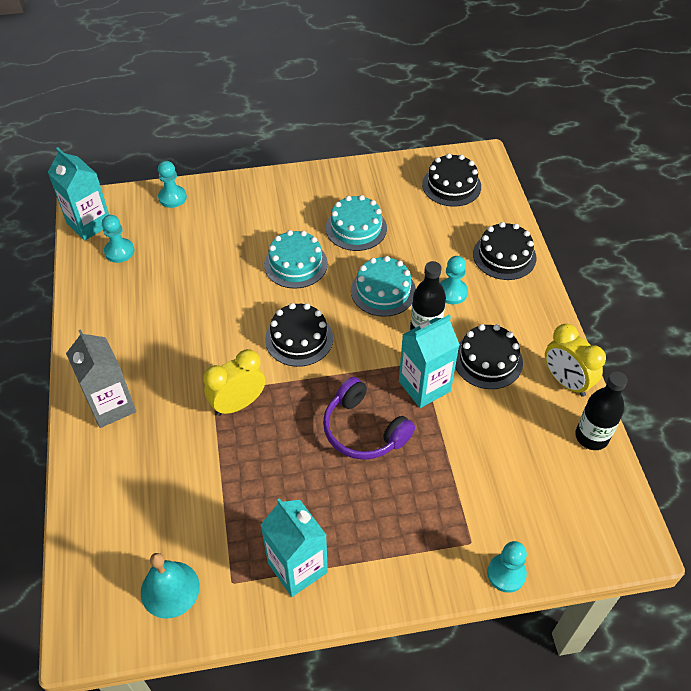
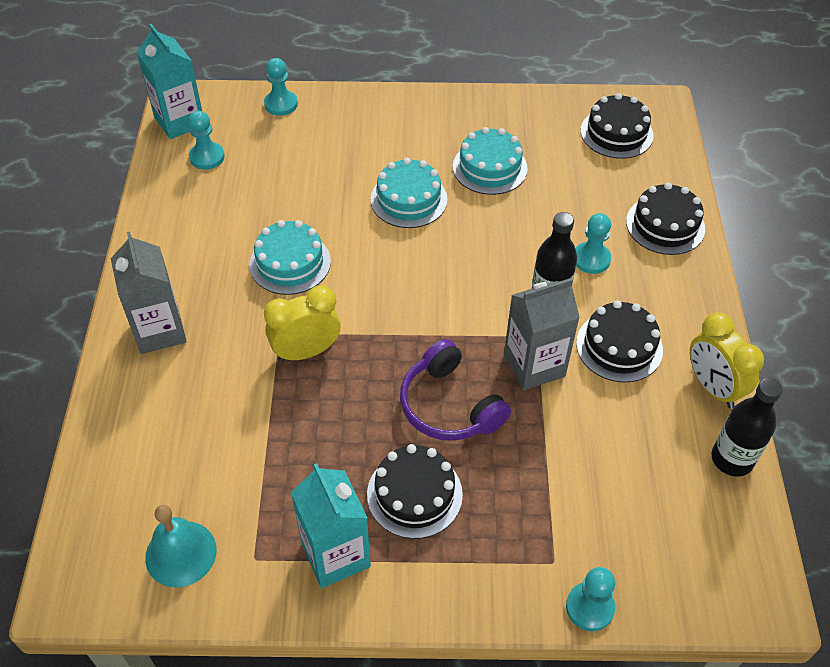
camera: 10 degrees right, 0 degrees up
black cake [265,303,333,367] -> black cake moved to [367,444,463,539]
turquoise cake [351,256,416,317] -> turquoise cake moved to [250,220,331,295]
turquoise carton [399,315,460,408] -> grey carton [504,278,580,390]

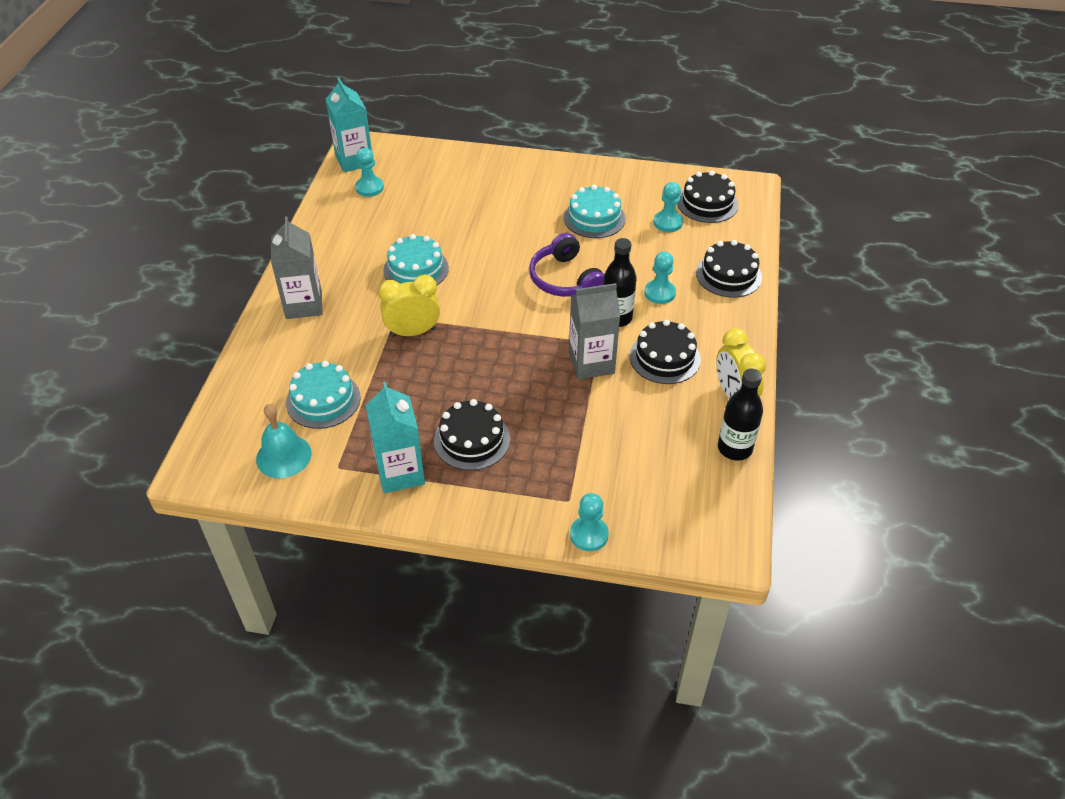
camera: 10 degrees right, 5 degrees down
turquoise pawn [264,58,298,116] -> turquoise pawn moved to [653,182,683,232]
turquoise cake [371,158,447,228] -> turquoise cake moved to [286,361,360,429]
purple headphones [400,339,511,441] -> purple headphones moved to [529,233,604,297]

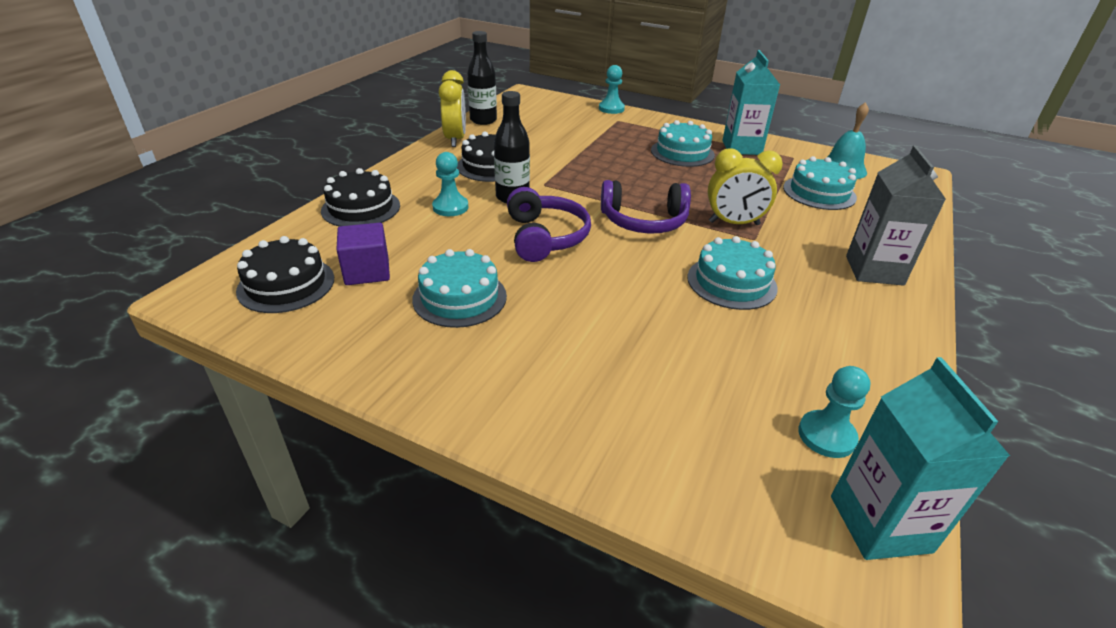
camera: 165 degrees left, 10 degrees down
black cake [434,399,510,471] -> turquoise cake [651,120,715,167]
grey carton [569,283,620,380] -> none
turquoise pawn [653,182,683,232] -> purple cube [336,223,390,285]
none -> purple headphones [601,180,691,234]

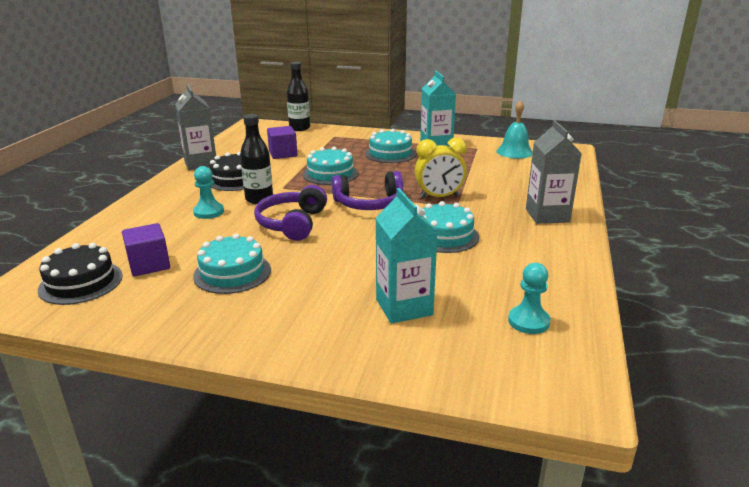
camera: 10 degrees left, 10 degrees down
black cake [321,168,400,227] -> none
yellow clock [439,70,466,147] -> grey carton [175,84,216,170]
black bottle [467,31,497,125] -> black bottle moved to [287,62,310,131]
purple headphones [507,187,591,262] -> purple headphones turned 150 degrees counterclockwise [254,185,327,241]
turquoise pawn [599,65,625,114] -> none
turquoise cake [783,156,857,210] -> turquoise cake moved to [303,147,358,185]
turquoise carton [831,357,1010,560] -> turquoise carton moved to [376,188,438,324]
none -> purple cube [267,126,298,159]

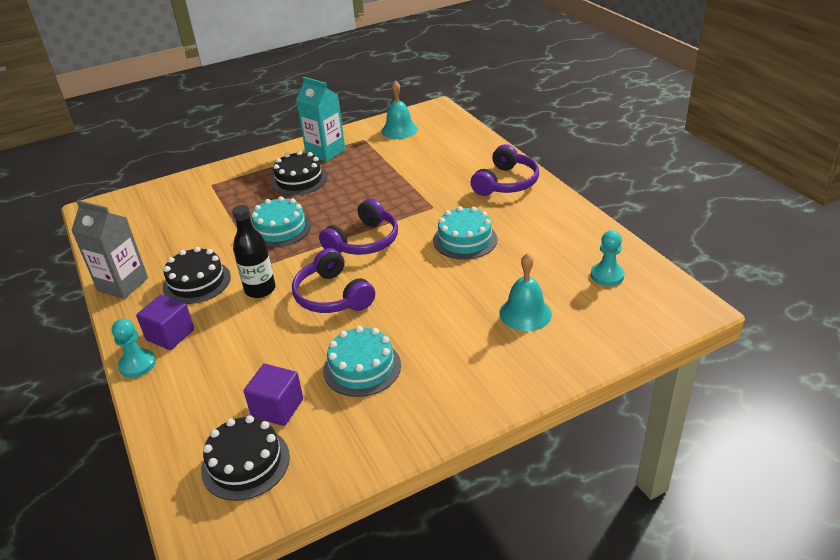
camera: 40 degrees left, 10 degrees up
turquoise pawn [193,166,224,219] -> turquoise pawn moved to [112,319,156,378]
purple cube [267,126,298,159] -> purple cube moved to [136,295,194,350]
black bottle [287,62,310,131] -> none
turquoise cake [365,129,416,163] -> black cake [271,151,327,196]
turquoise carton [376,188,438,324] -> turquoise bell [499,253,552,331]
yellow clock [415,138,467,199] -> none
grey carton [526,120,582,224] -> purple headphones [471,144,539,196]

